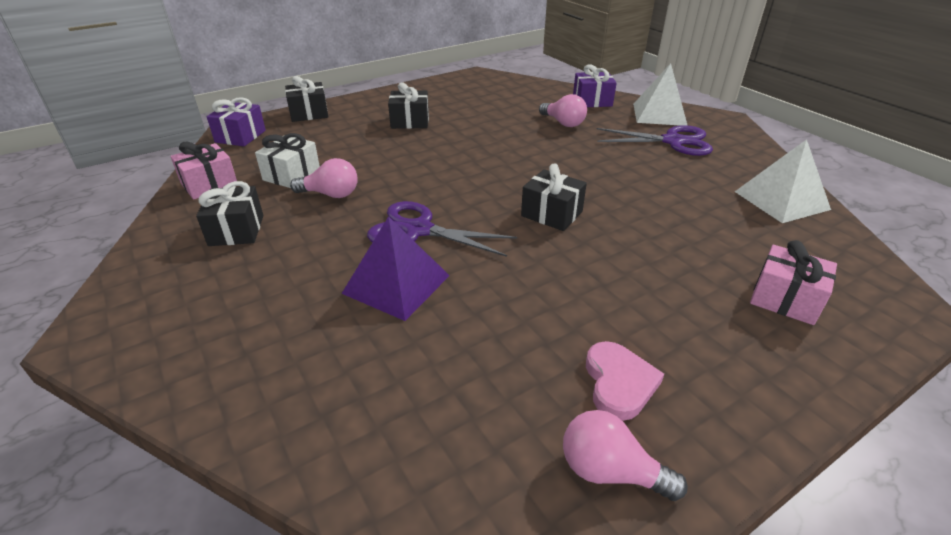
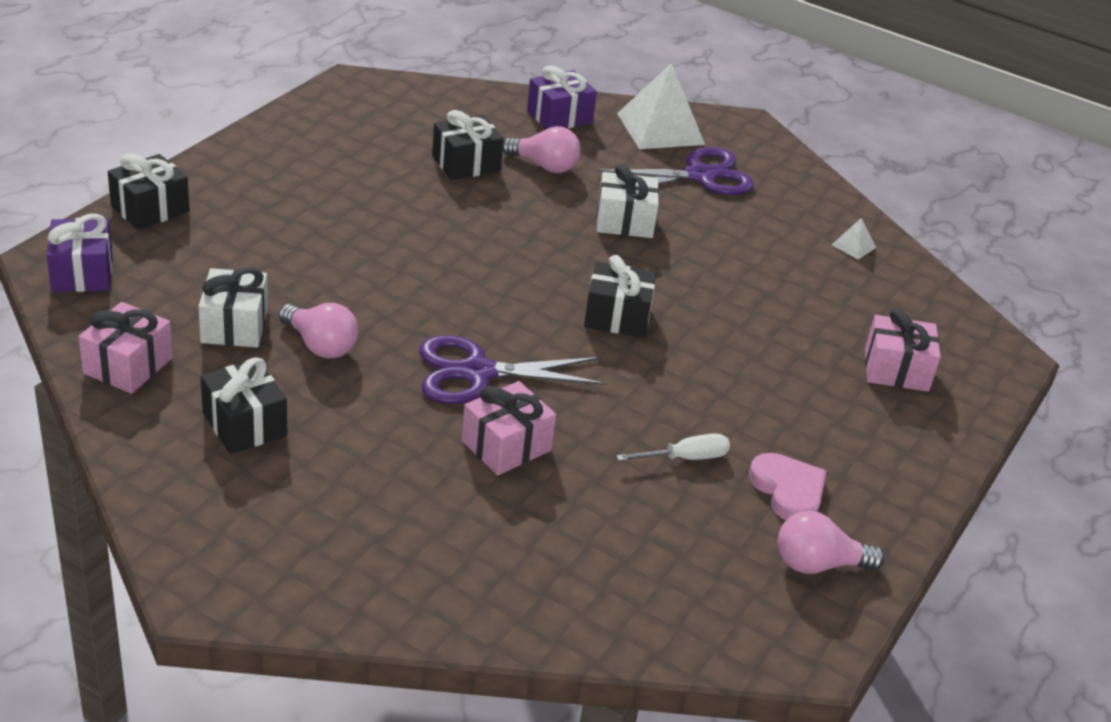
camera: 30 degrees left, 0 degrees up
pink light bulb [290,158,358,198] -> pink light bulb turned 60 degrees clockwise [279,303,358,359]
purple pyramid [341,216,450,321] -> pink gift [462,381,556,475]
black gift [388,82,429,129] -> black gift moved to [432,110,504,180]
white pyramid [735,139,831,223] -> white pyramid [832,218,876,259], size x0.43
none -> white gift [596,164,659,238]
none -> white screwdriver [616,433,730,461]

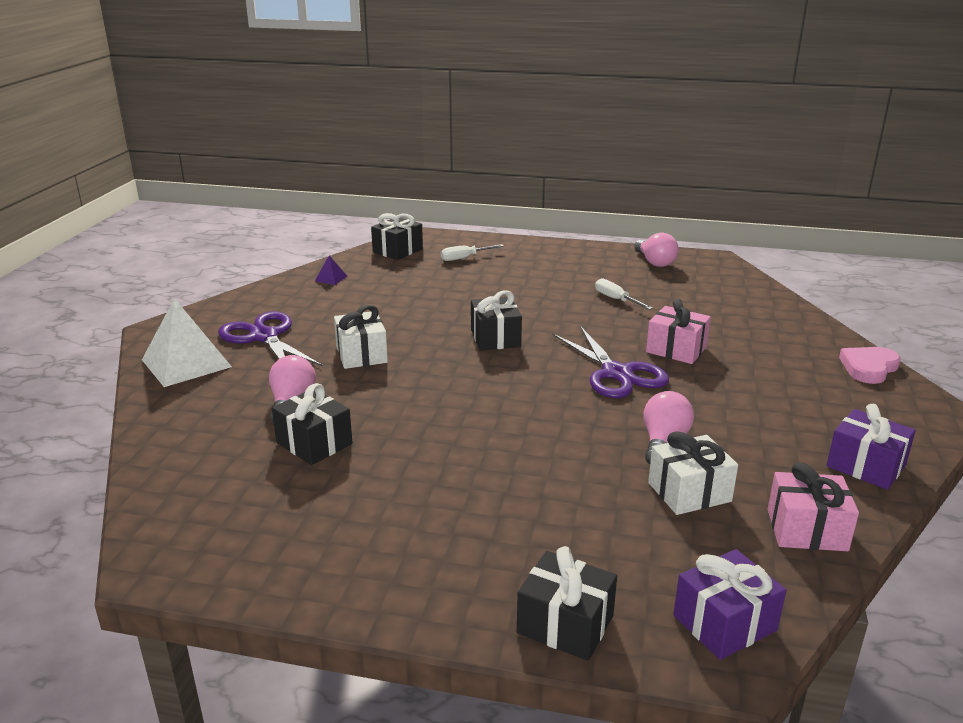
camera: 105 degrees left, 10 degrees down
black gift [200,357,287,454] -> black gift moved to [371,213,423,260]
purple gift [527,66,597,129] -> purple gift moved to [827,404,916,490]
pink heart [749,453,826,520] -> pink heart moved to [839,347,901,384]
white pyramid [832,218,876,259] -> purple pyramid [315,256,347,285]
pink gift [865,308,941,392] -> white screwdriver [441,244,504,261]

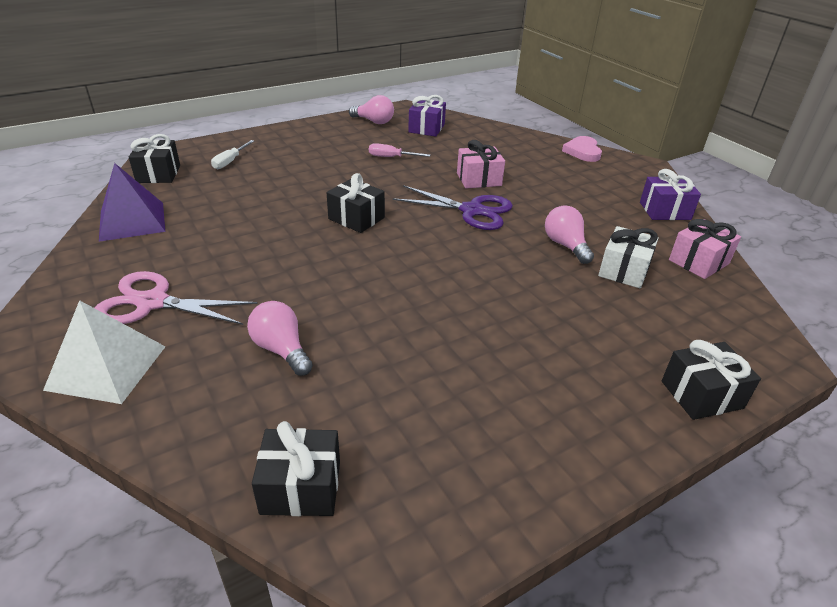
camera: 45 degrees left, 10 degrees up
purple scissors [218,311,323,366] -> pink scissors [94,271,257,325]
black gift [272,383,353,465] -> black gift moved to [252,421,340,516]
purple pyramid [315,256,347,285] -> purple pyramid [99,163,165,242], size x2.34
white gift [334,305,388,369] -> none
white screwdriver [595,278,653,310] -> pink screwdriver [369,143,430,157]
purple gift [673,549,786,660] -> purple gift moved to [408,95,446,137]

